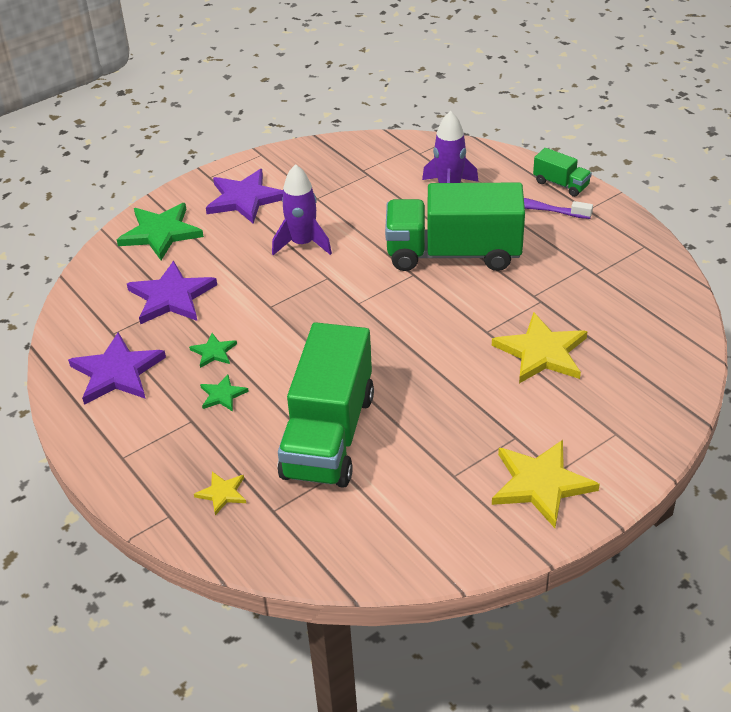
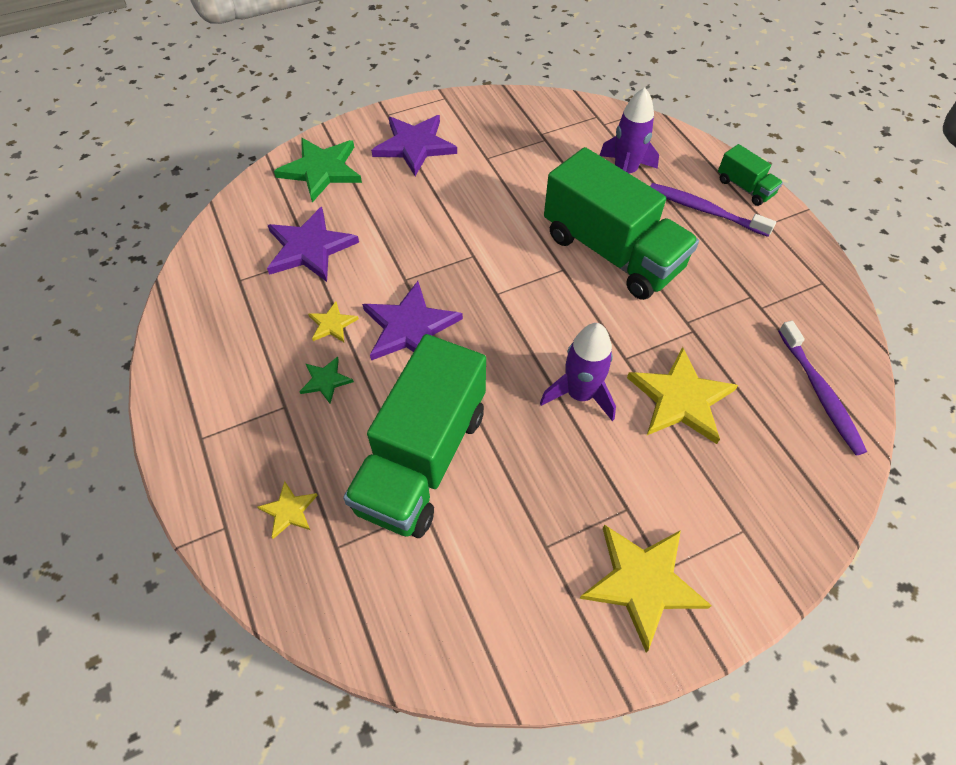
camera: 10 degrees right, 15 degrees up
purple star [68,332,166,405] -> purple star moved to [362,281,463,360]
green star [189,333,237,368] -> yellow star [308,301,359,342]
purple rocket [272,164,332,255] -> purple rocket moved to [540,323,616,421]
green truck [385,183,525,271] -> green truck turned 150 degrees counterclockwise [544,147,699,300]
none -> purple toothbrush [778,321,867,455]

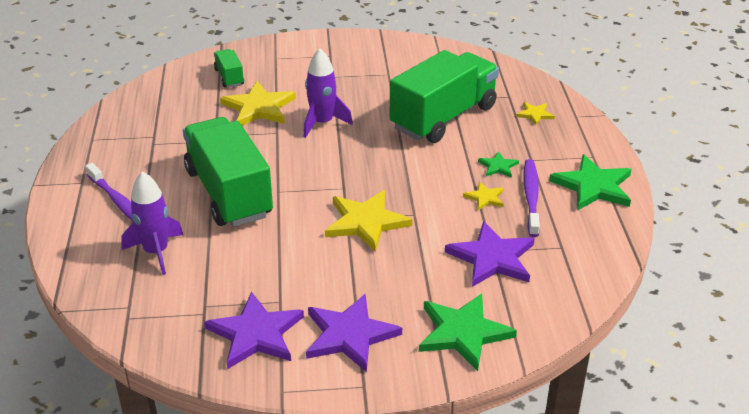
camera: 160 degrees left, 20 degrees down
purple star [362,281,463,360] -> purple star moved to [204,292,304,369]
yellow star [580,524,712,652] -> yellow star moved to [325,190,412,252]
green truck [718,144,783,206] -> green truck moved to [214,49,244,87]
purple toothbrush [778,321,867,455] -> purple toothbrush moved to [524,159,540,237]
none -> green star [549,154,631,210]

